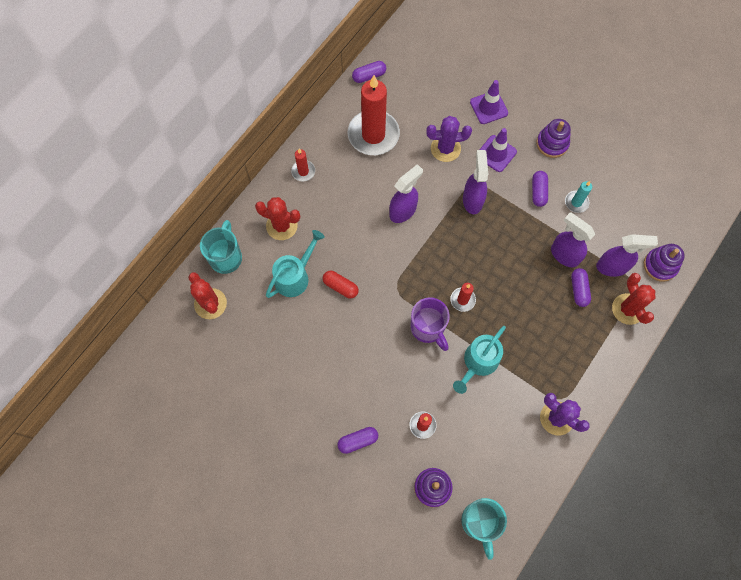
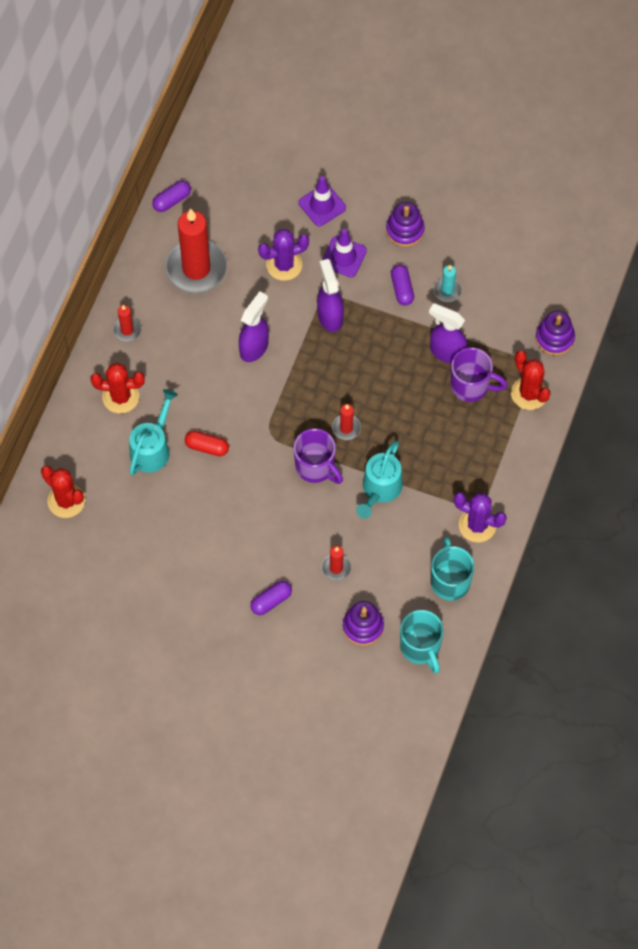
camera: 15 degrees left, 5 degrees down
turquoise mug [200,220,242,274] -> turquoise mug moved to [431,537,474,601]
purple capsule [571,268,591,307] -> purple mug [451,348,508,402]
purple spray bottle [596,234,658,277] -> none

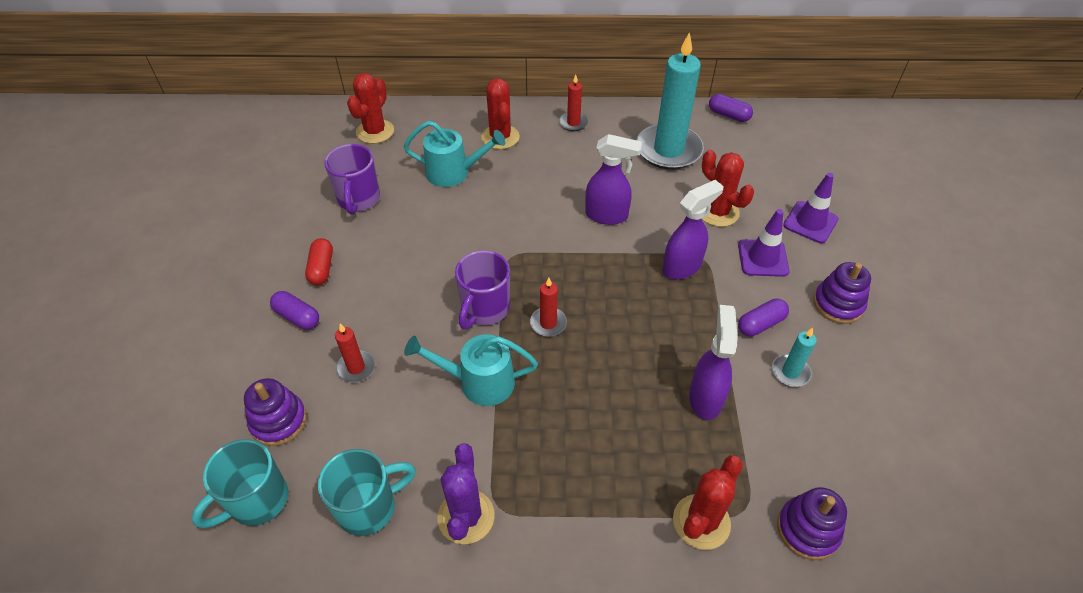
camera: 70 degrees right, 15 degrees down
red candle [165,208,227,293] -> turquoise candle [637,32,704,170]
red capsule [185,431,229,456] -> red capsule moved to [305,238,333,285]
purple cactus [258,229,309,281] -> red cactus [702,150,754,227]
purple mug [451,348,508,402] -> purple mug moved to [324,144,380,215]

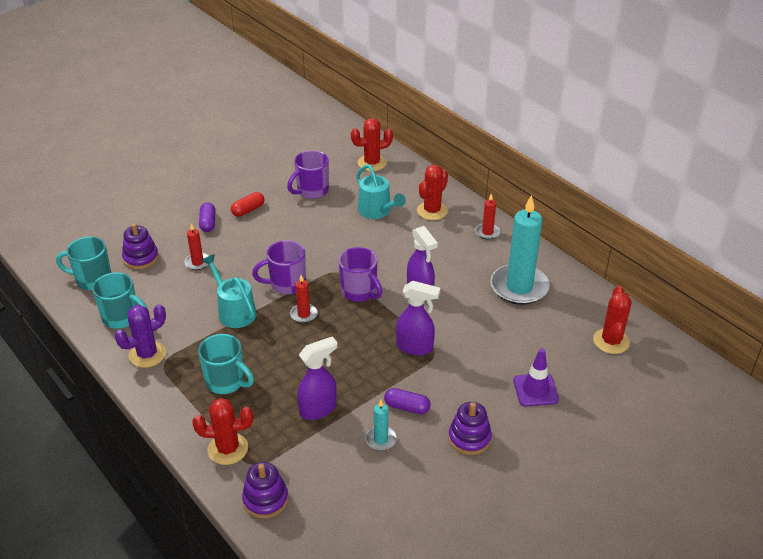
camera: 50 degrees right, 10 degrees down
red cactus [702,150,754,227] -> red cactus moved to [593,286,632,354]
purple capsule [709,94,753,122] -> none
purple traffic cone [738,209,790,277] -> none
none -> turquoise mug [198,334,254,394]
none -> purple mug [338,247,383,302]

